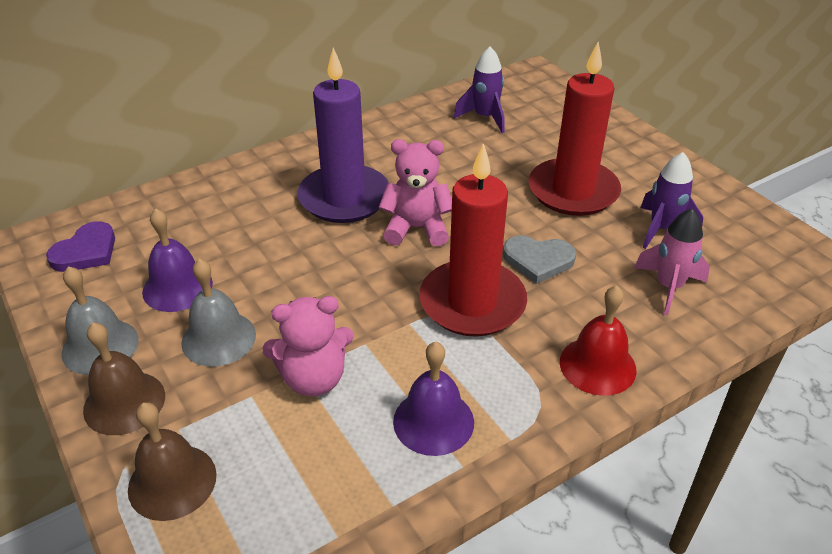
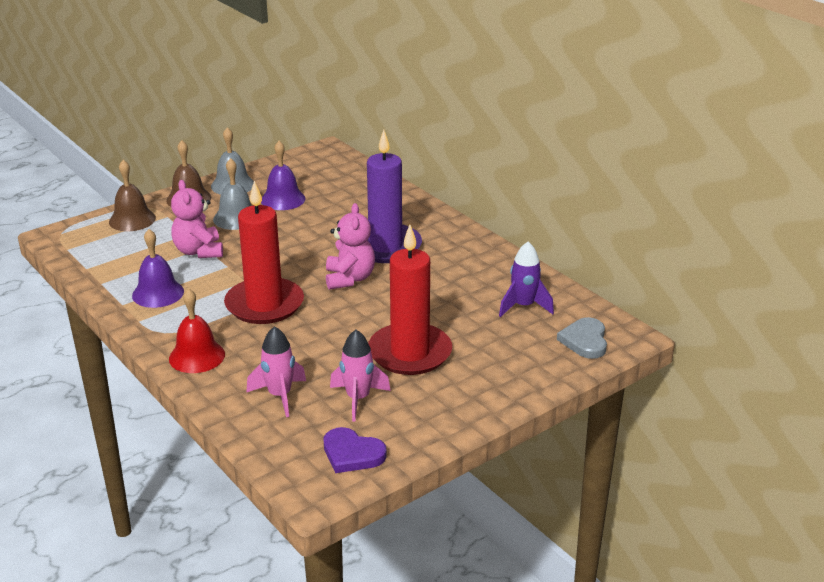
camera: 85 degrees right, 10 degrees down
purple heart [46,221,115,272] -> purple heart moved to [323,427,387,473]
grey heart [503,235,576,284] -> grey heart moved to [557,317,607,359]
purple rocket [640,152,703,249] -> pink rocket [330,330,391,422]

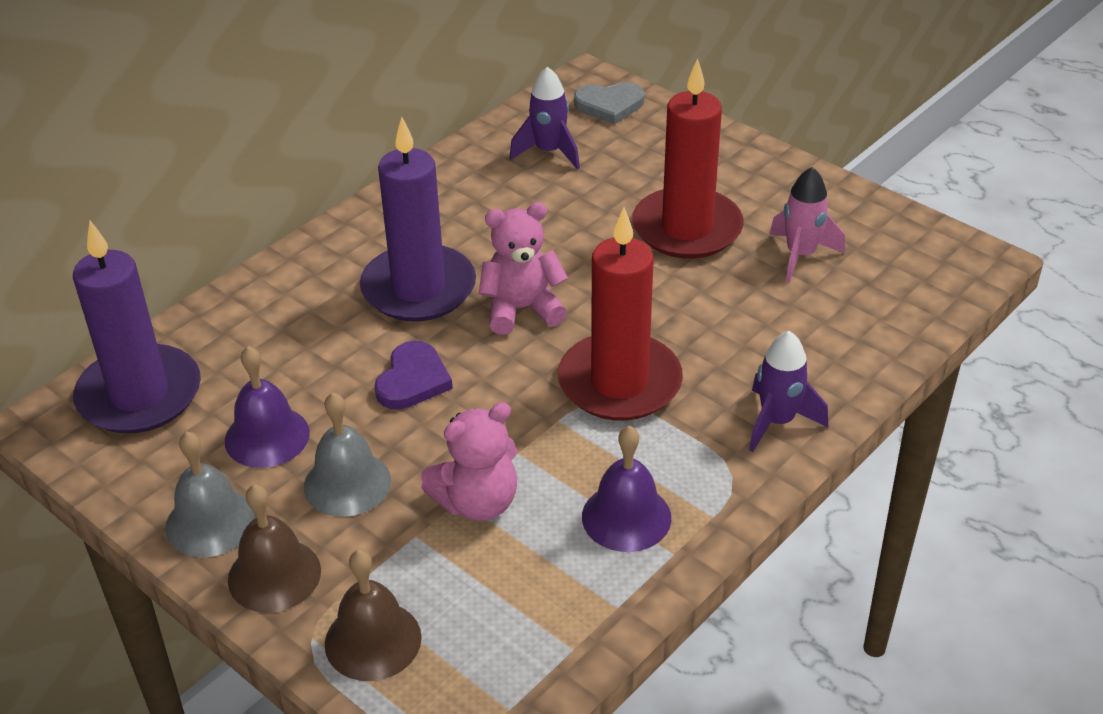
camera: 100 degrees left, 10 degrees up
red bell [169,288,225,373] -> purple rocket [749,331,828,452]
pink rocket [246,326,306,417] -> none
purple heart [323,427,387,473] -> purple heart moved to [374,341,453,409]
none -> purple candle [73,221,201,434]

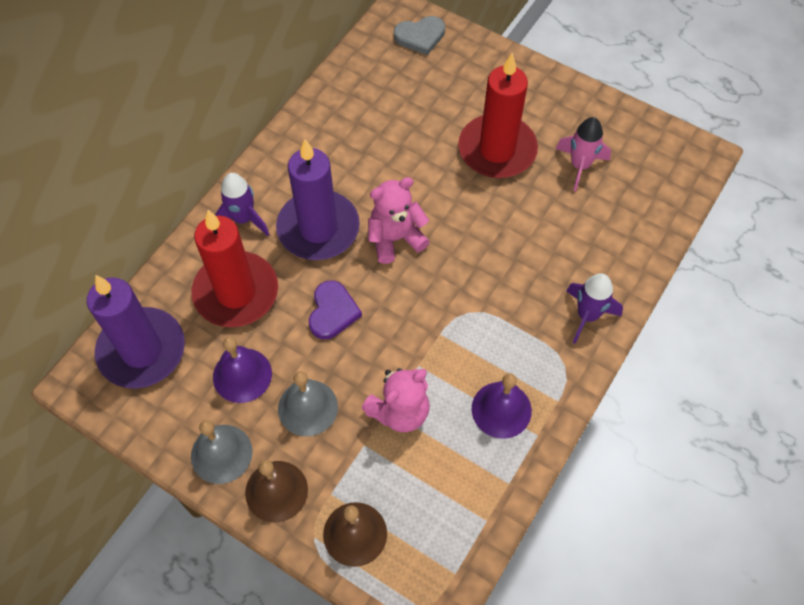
camera: 10 degrees left, 20 degrees up
purple rocket [509,67,580,169] -> purple rocket moved to [215,173,269,236]
red candle [558,207,683,421] -> red candle moved to [192,210,278,327]

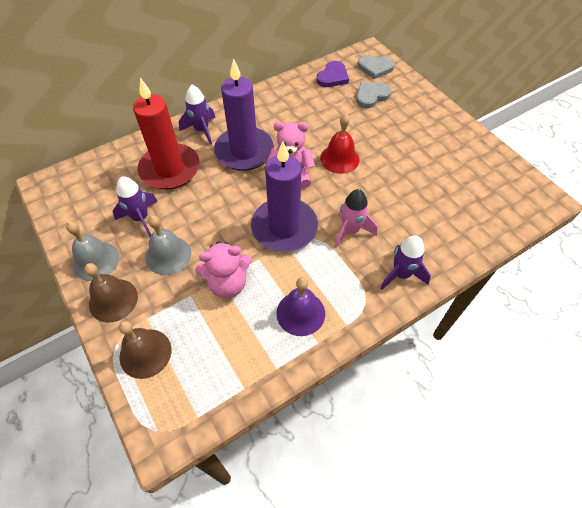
camera: 25 degrees right, 5 degrees down
purple candle [87,275,185,389] -> purple candle moved to [251,141,318,252]
purple bell [213,337,272,403] -> purple rocket [113,176,158,237]
purple heart [309,281,362,339] -> purple heart moved to [316,61,349,87]
red candle [458,53,538,178] -> none
pink rocket [556,117,611,191] -> pink rocket moved to [334,189,377,248]
none -> red bell [320,114,360,174]
none -> grey heart [356,82,391,108]

